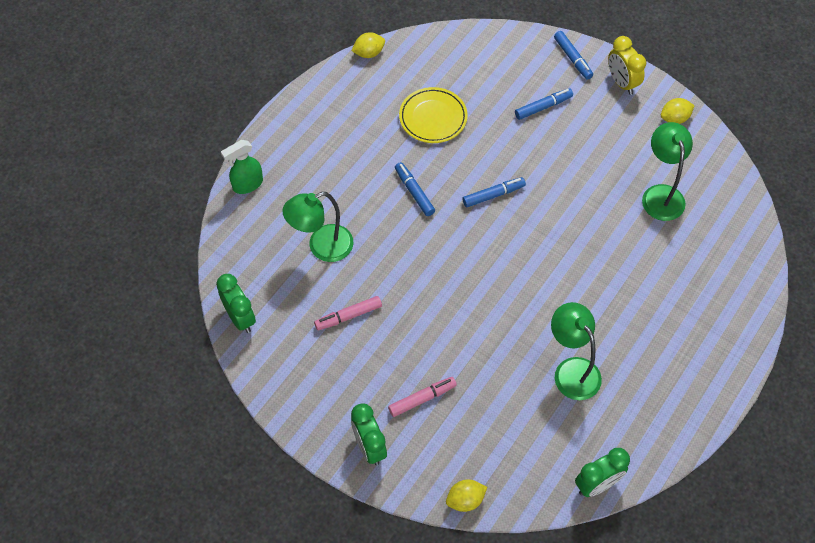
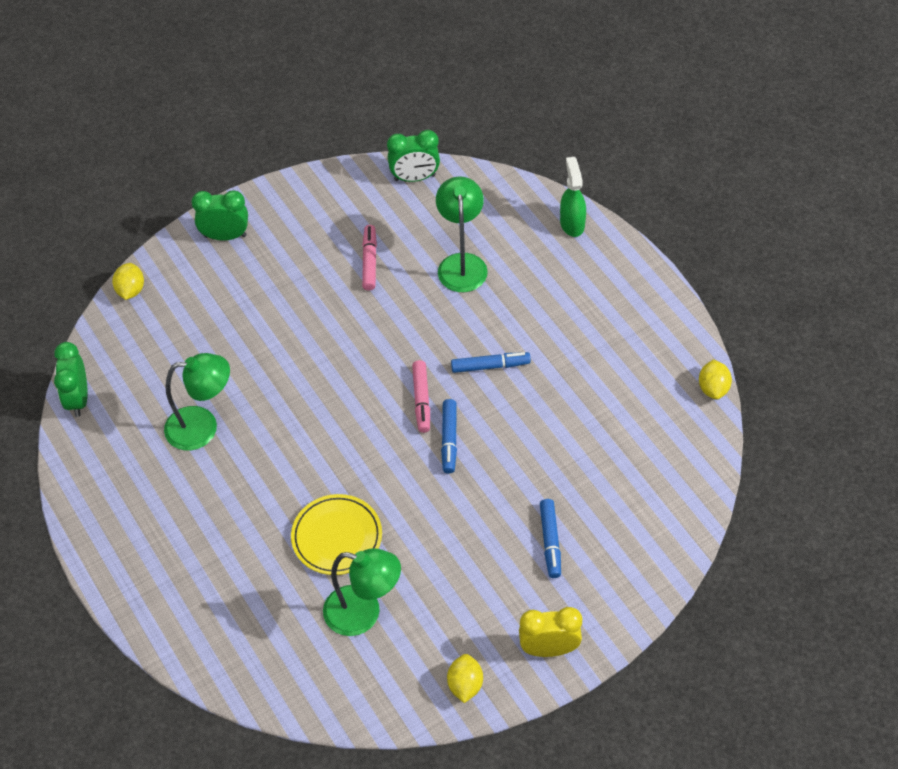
camera: 115 degrees right, 5 degrees down
pink marker [388,377,457,417] -> pink marker moved to [412,360,430,433]
yellow plate [399,87,468,143] -> yellow plate moved to [291,494,382,575]
blue marker [554,31,593,80] -> none

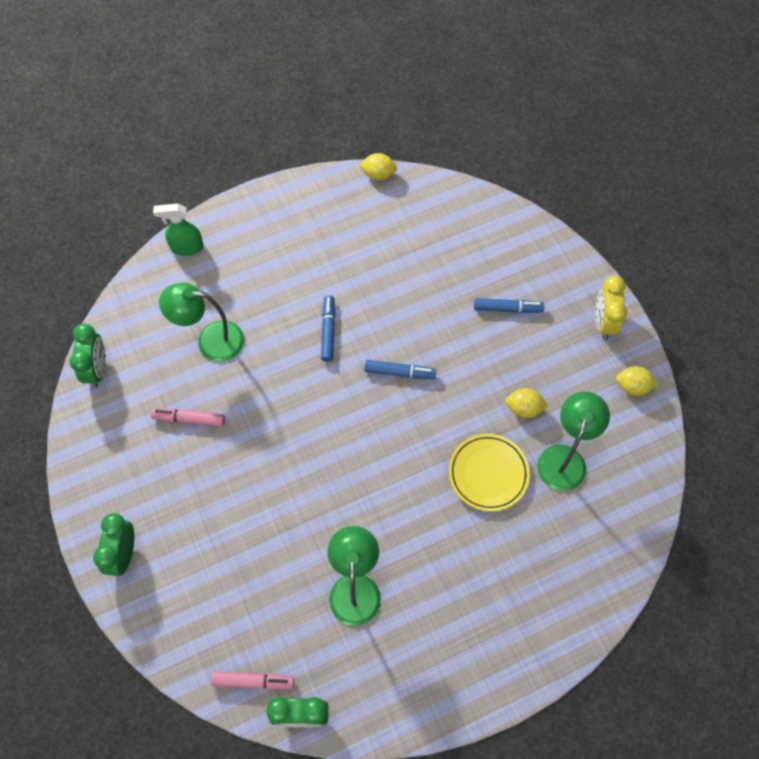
camera: 85 degrees left, 10 degrees up
yellow lemon [112,263,144,300] -> yellow lemon moved to [505,388,548,418]
pink marker [412,360,430,433] -> pink marker moved to [211,671,294,690]

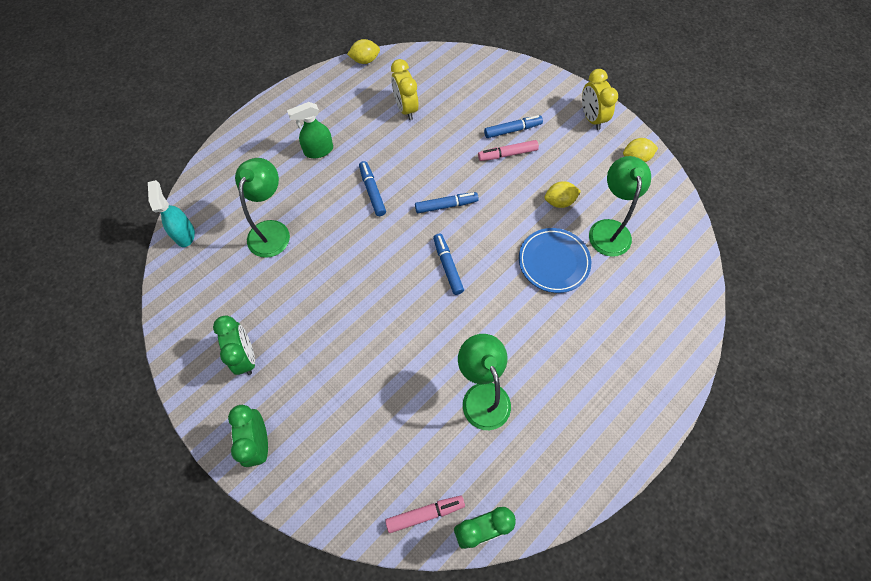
camera: 20 degrees left, 0 degrees up
green clock [70,323,106,388] -> green clock moved to [213,316,255,375]
pink marker [151,408,225,427] -> pink marker moved to [478,140,539,161]
green spray bottle [153,203,204,256] -> green spray bottle moved to [287,102,333,158]
green lamp [159,283,244,362] -> green lamp turned 120 degrees clockwise [235,158,290,258]
yellow plate [449,434,530,511] -> blue plate [519,228,591,293]
none -> turquoise spray bottle [148,180,195,247]
none -> yellow clock [391,59,418,120]
none -> blue marker [433,233,464,295]

